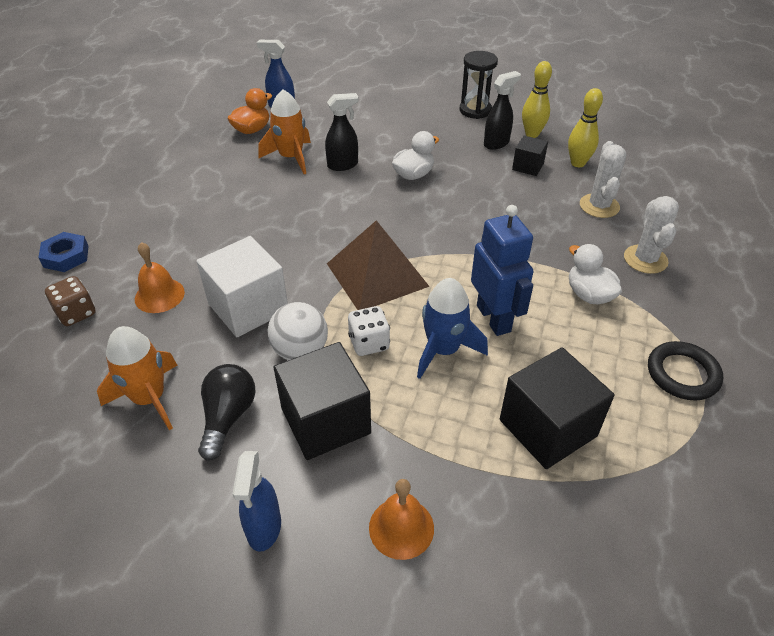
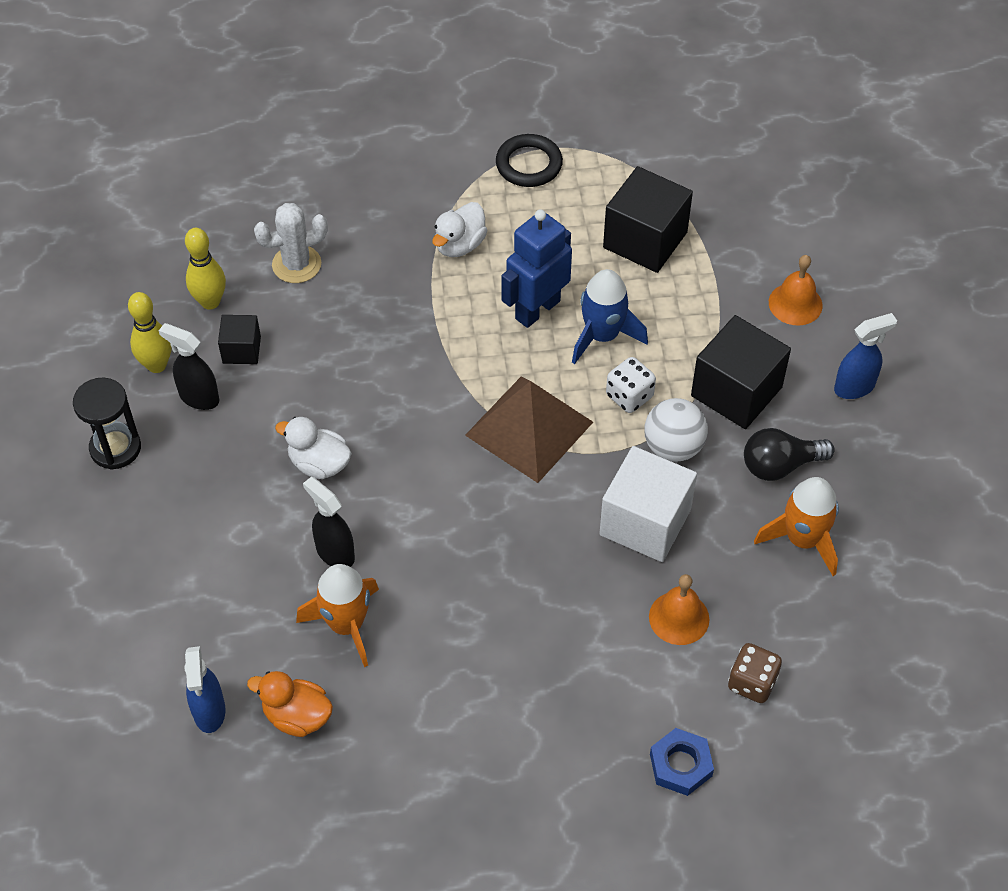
camera: 115 degrees left, 10 degrees up
white cactus [624,196,679,274] -> none

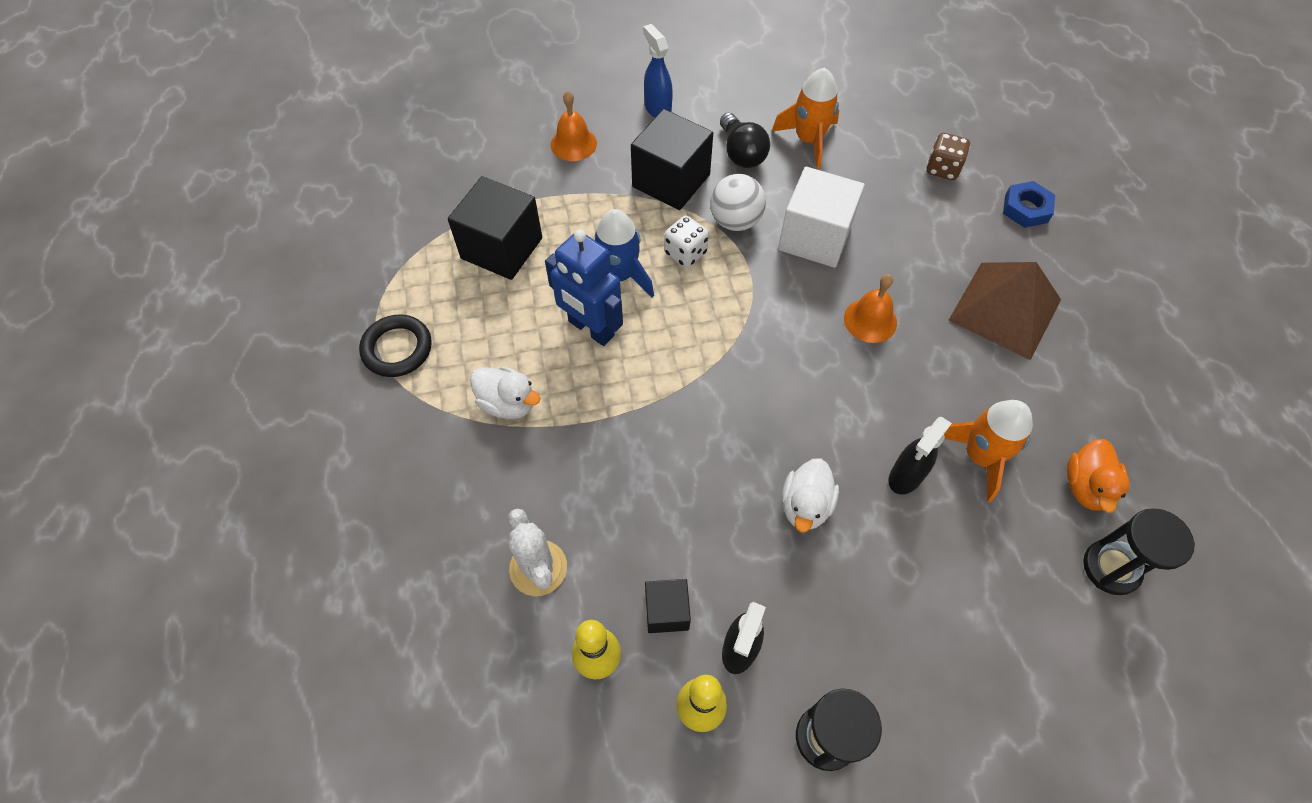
camera: 95 degrees left, 5 degrees up
blue spray bottle [184,646,225,733] -> black hourglass [1083,508,1195,595]
brown pyramid [465,376,593,483] -> brown pyramid moved to [949,262,1061,360]
orange bell [649,574,709,645] -> orange bell moved to [844,274,897,343]

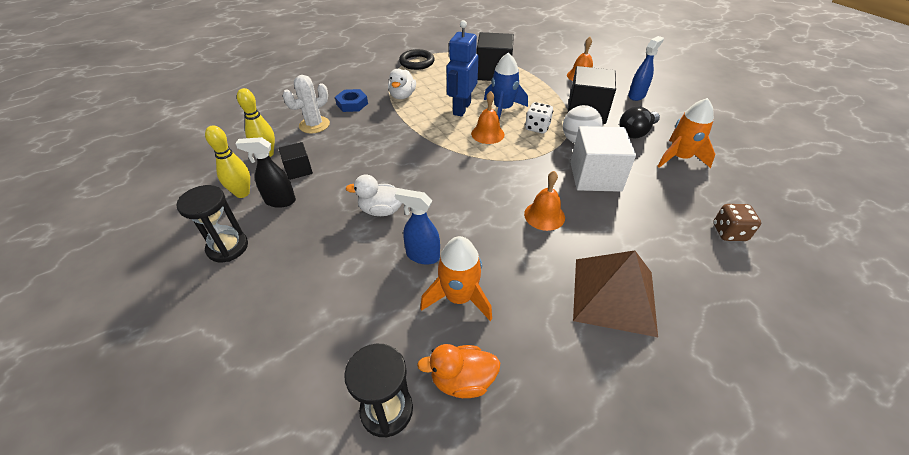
camera: 70 degrees right, 15 degrees down
black spray bottle [889,417,952,494] -> blue spray bottle [395,188,440,265]
blue nut [1003,181,1055,228] -> blue nut moved to [335,89,368,112]
none -> orange bell [471,91,504,144]

